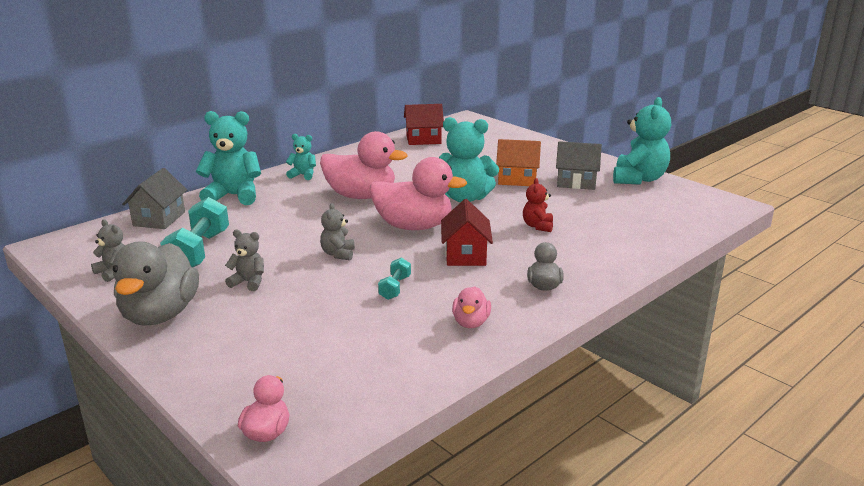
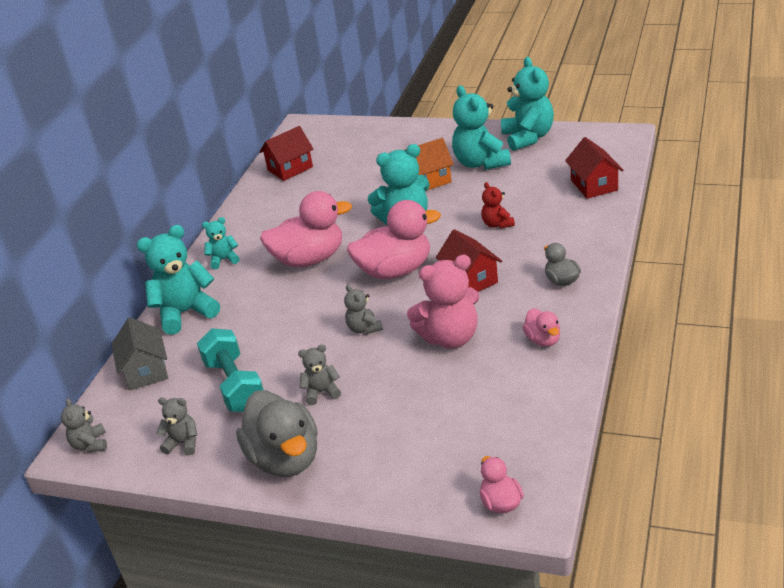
camera: 25 degrees left, 10 degrees up
turquoise dumbbell [378,257,411,300] -> pink teddy bear [407,255,480,349]
grey house [556,141,602,190] -> turquoise teddy bear [452,86,511,170]
none -> grey teddy bear [61,398,107,452]
none -> red house [565,137,624,199]

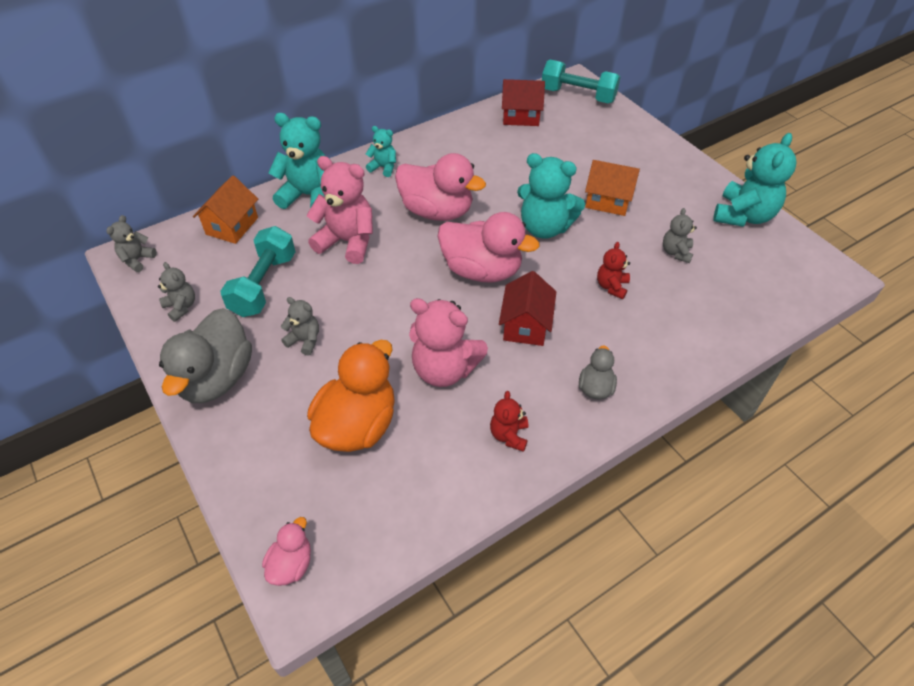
camera: 35 degrees right, 15 degrees up
grey house [112,317,168,390] -> orange house [193,175,258,244]
grey teddy bear [344,285,383,334] -> grey teddy bear moved to [663,208,697,263]
turquoise teddy bear [452,86,511,170] -> none
pink duck [523,308,560,347] -> red teddy bear [490,391,528,452]
red house [565,137,624,199] -> none
none -> pink teddy bear [306,156,373,264]
none -> orange duck [307,340,395,452]
none -> turquoise dumbbell [542,60,620,103]

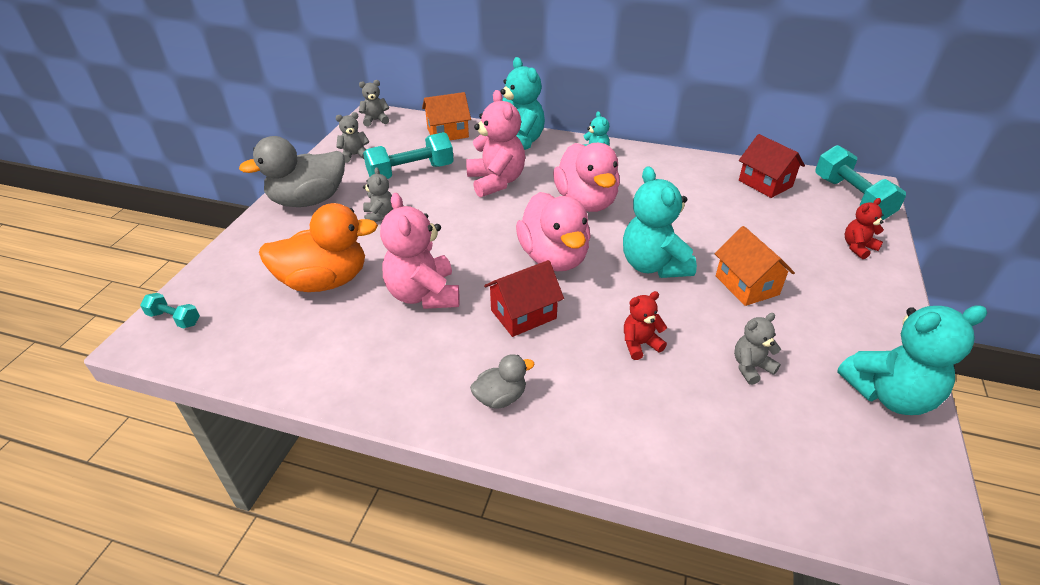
camera: 50 degrees right, 10 degrees down
grey teddy bear [158,262,195,322] -> grey teddy bear turned 120 degrees counterclockwise [335,112,369,163]
pink duck [262,517,311,586] -> turquoise dumbbell [140,293,200,329]
red teddy bear [490,391,528,452] -> red teddy bear moved to [845,198,884,259]

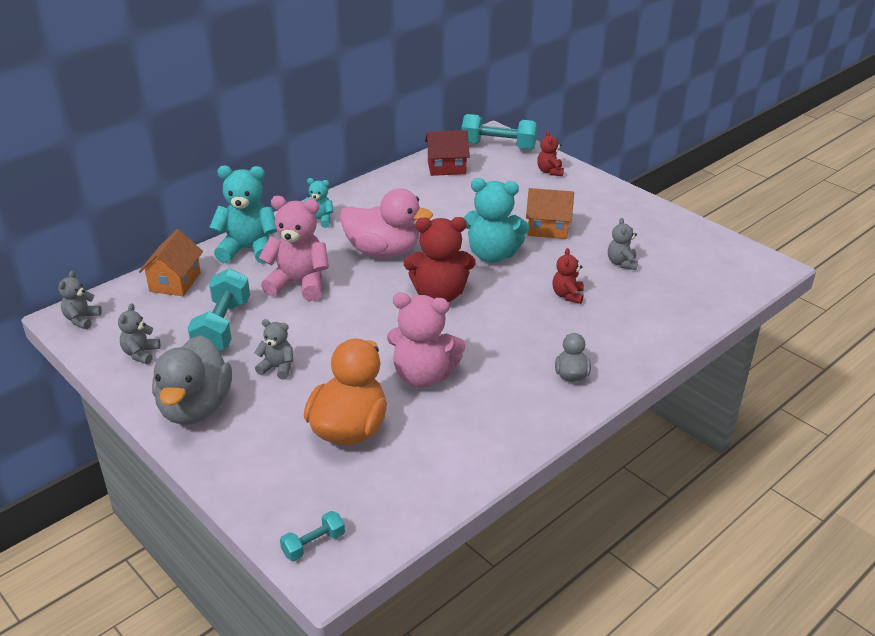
camera: 60 degrees left, 5 degrees down
red house [484,260,564,337] -> none
pink duck [516,192,591,271] -> red teddy bear [404,217,476,302]
turquoise teddy bear [837,305,987,415] -> none

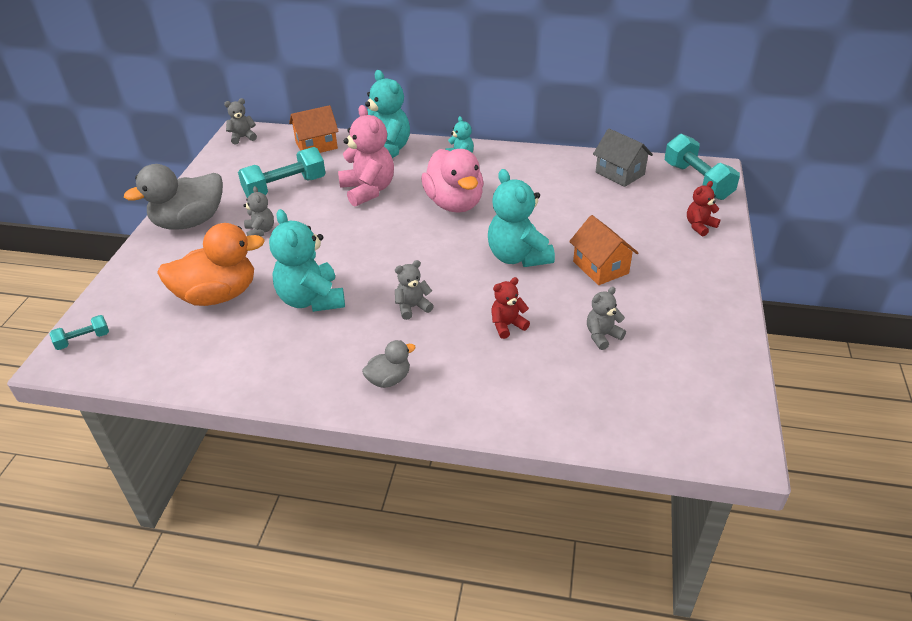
camera: 55 degrees right, 5 degrees up
grey teddy bear [118,303,160,364] -> grey teddy bear moved to [395,260,434,320]
turquoise dumbbell [280,511,345,561] -> turquoise dumbbell turned 45 degrees counterclockwise [50,315,109,350]
pink teddy bear [387,293,466,388] -> turquoise teddy bear [269,209,345,312]
red teddy bear [404,217,476,302] -> none
red house [425,130,470,176] -> grey house [593,128,653,187]

